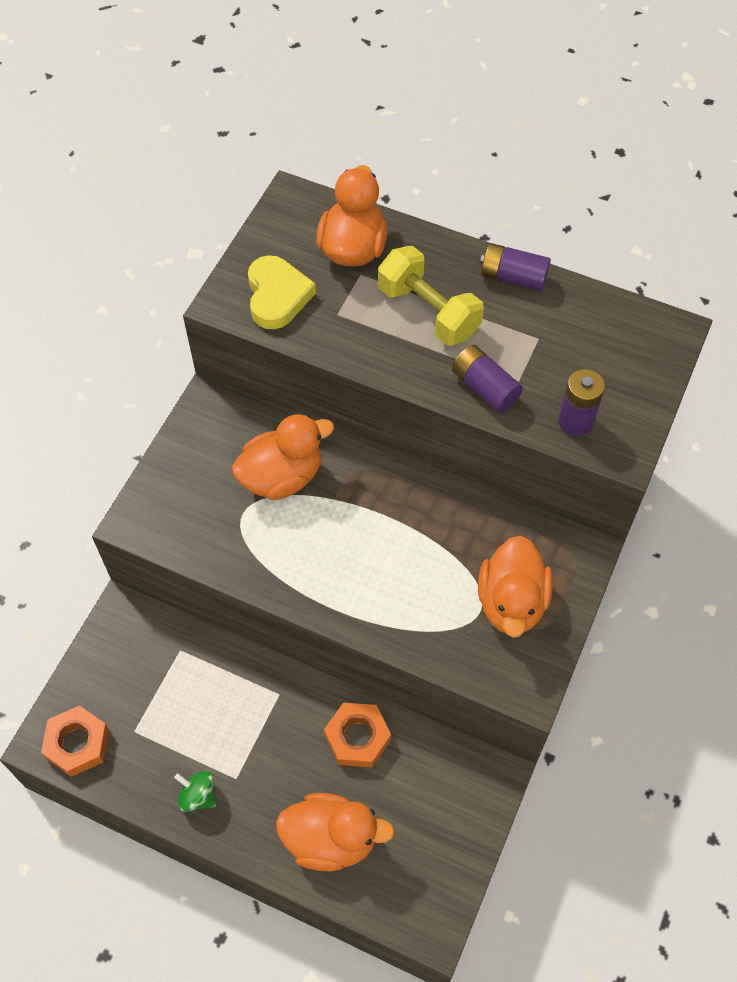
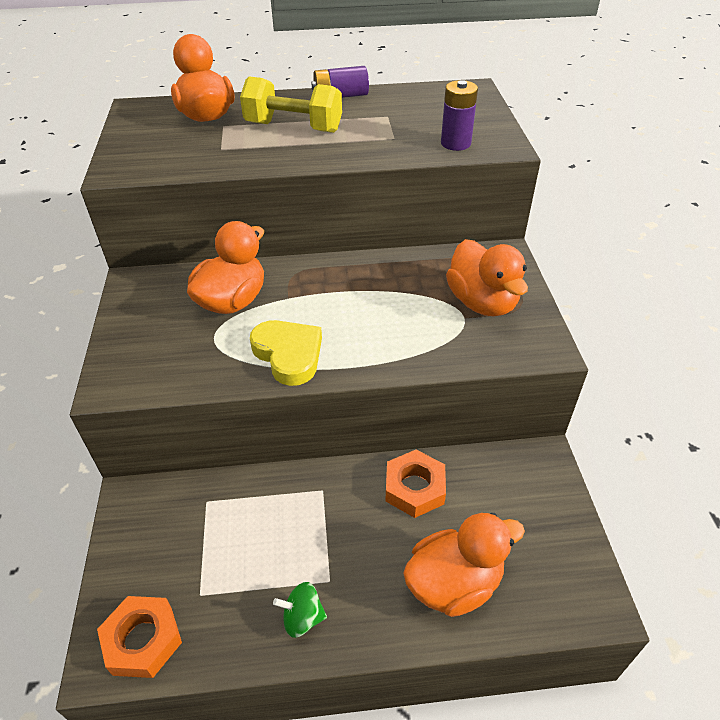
camera: 30 degrees left, 15 degrees down
yellow heart [248,255,316,329] -> yellow heart moved to [250,320,322,386]
purple battery [452,345,523,413] -> none

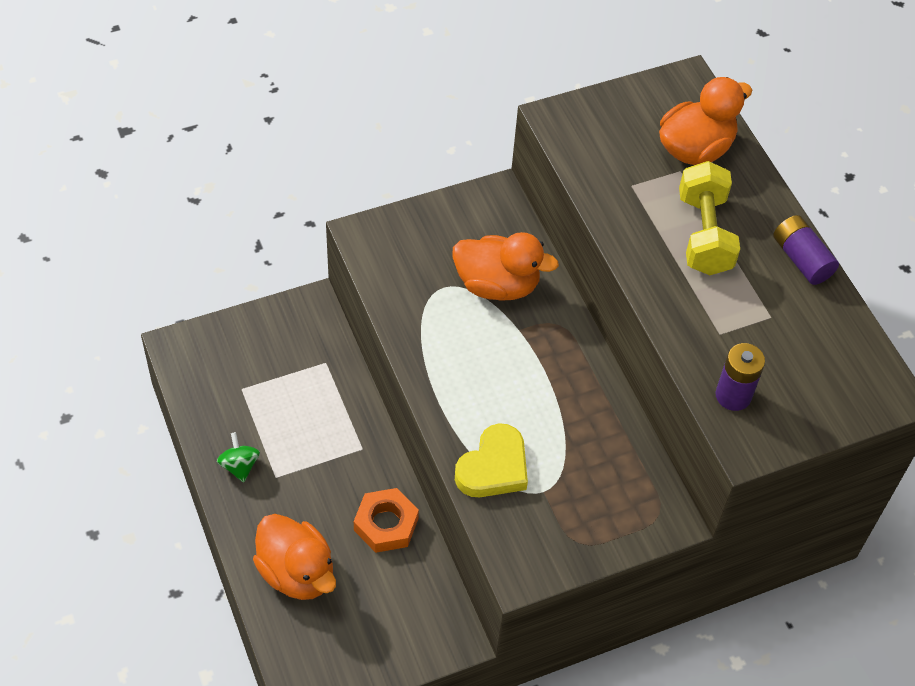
camera: 70 degrees right, 10 degrees up
orange nut [97,596,182,678] -> none
yellow heart [250,320,322,386] -> yellow heart moved to [455,423,528,497]
orange duck [446,239,528,316] -> none

